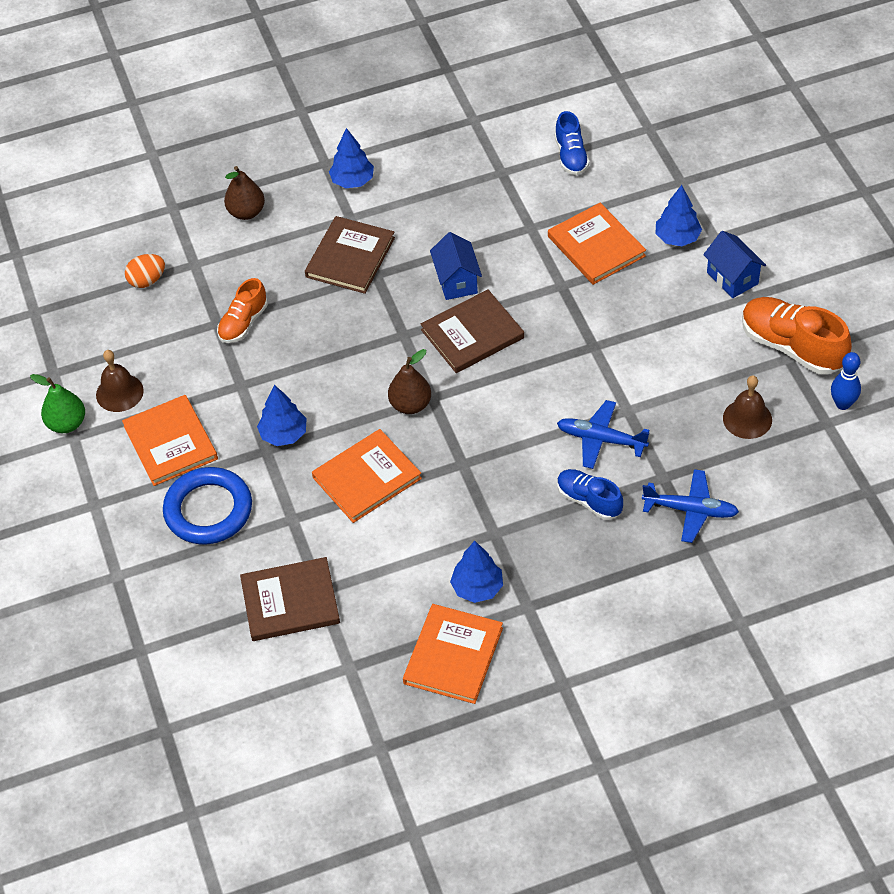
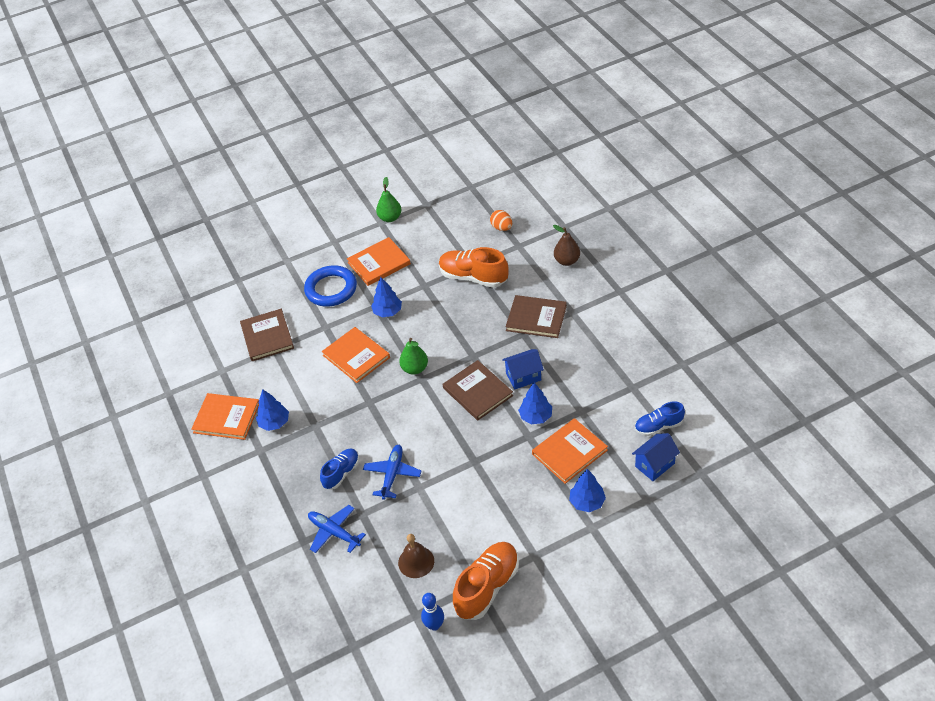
camera: 85 degrees right, 5 degrees down
brown bell [96,350,144,412] -> none
orange shoe [217,278,268,343] -> orange shoe [439,247,509,288], size x1.65
blue tree [329,128,374,188] -> blue tree moved to [518,382,552,424]
brown pear [388,349,431,414] -> green pear [399,338,428,375]
blue plane [642,469,739,543] -> blue plane turned 120 degrees clockwise [308,505,366,553]
blue house [703,231,766,298] -> blue house moved to [632,433,680,481]

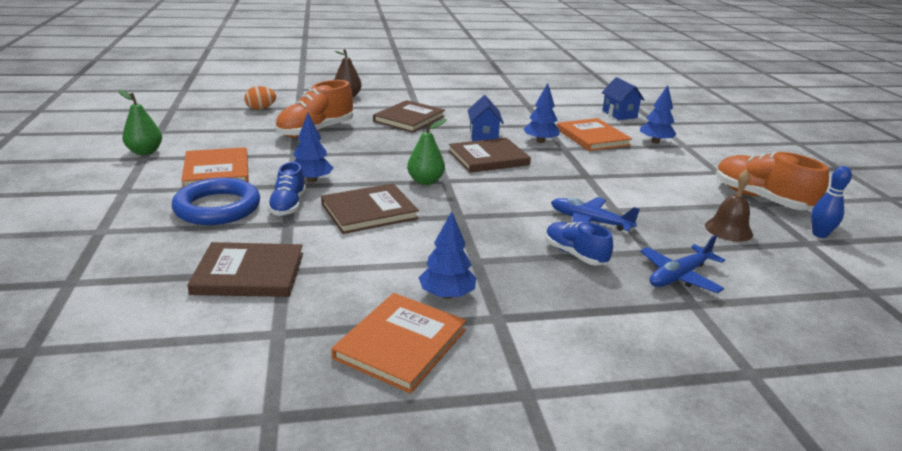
camera: 80 degrees left, 20 degrees down
orange book [322,327,390,383] -> brown book [321,183,419,234]
blue shoe [635,401,685,436] -> blue shoe moved to [267,162,306,216]

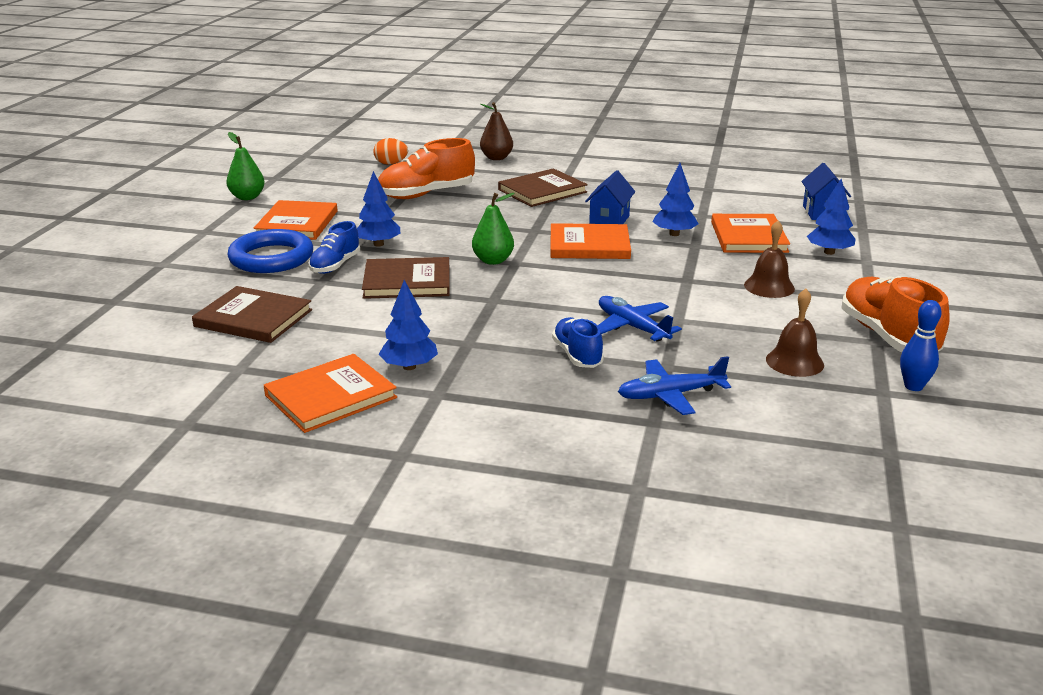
camera: 25 degrees right, 0 degrees up
brown book [449,138,531,173] -> orange book [550,223,631,259]
none -> brown bell [744,220,795,298]

